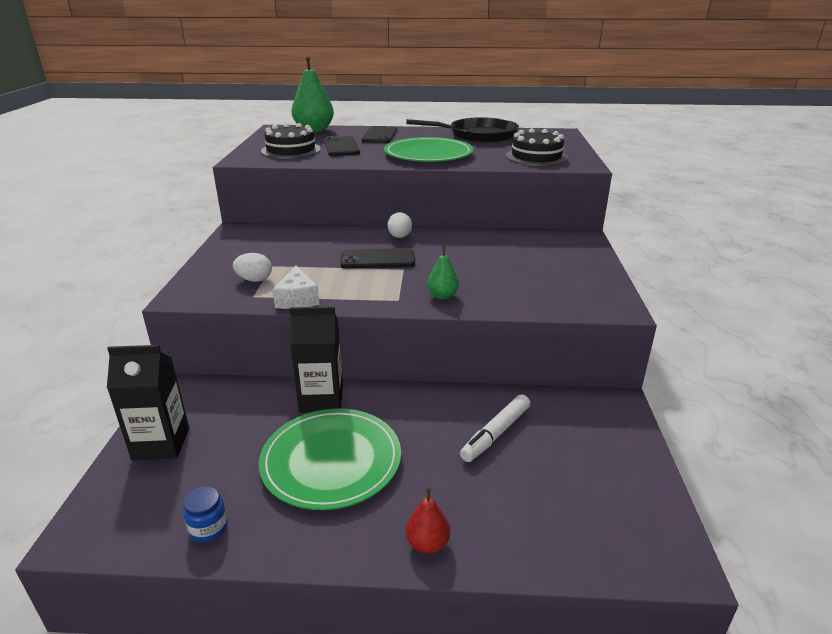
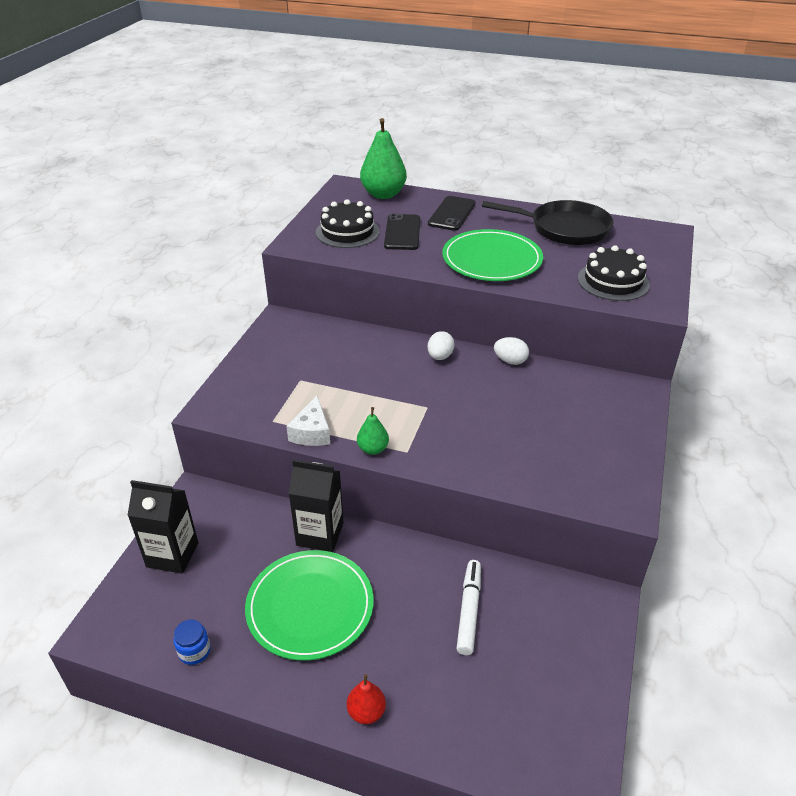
camera: 15 degrees right, 10 degrees up
white egg [233,253,272,282] -> white egg moved to [494,337,529,365]
black phone [340,248,415,269] -> none
green pear [427,247,459,299] -> green pear moved to [357,407,389,455]
white marker [460,394,530,462] -> white marker turned 135 degrees clockwise [456,560,481,655]

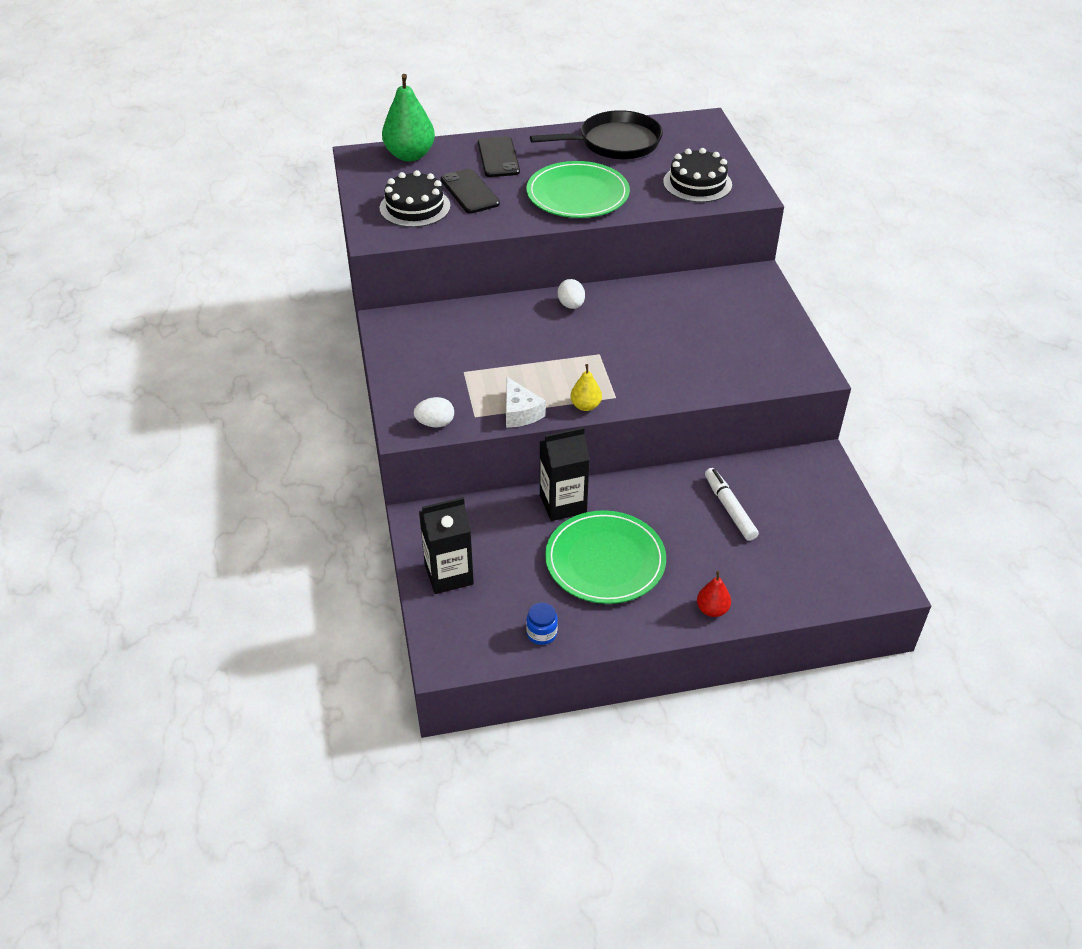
camera: 30 degrees left, 5 degrees up
green pear [357,407,389,455] -> yellow pear [570,364,602,411]
white egg [494,337,529,365] -> white egg moved to [414,397,454,427]

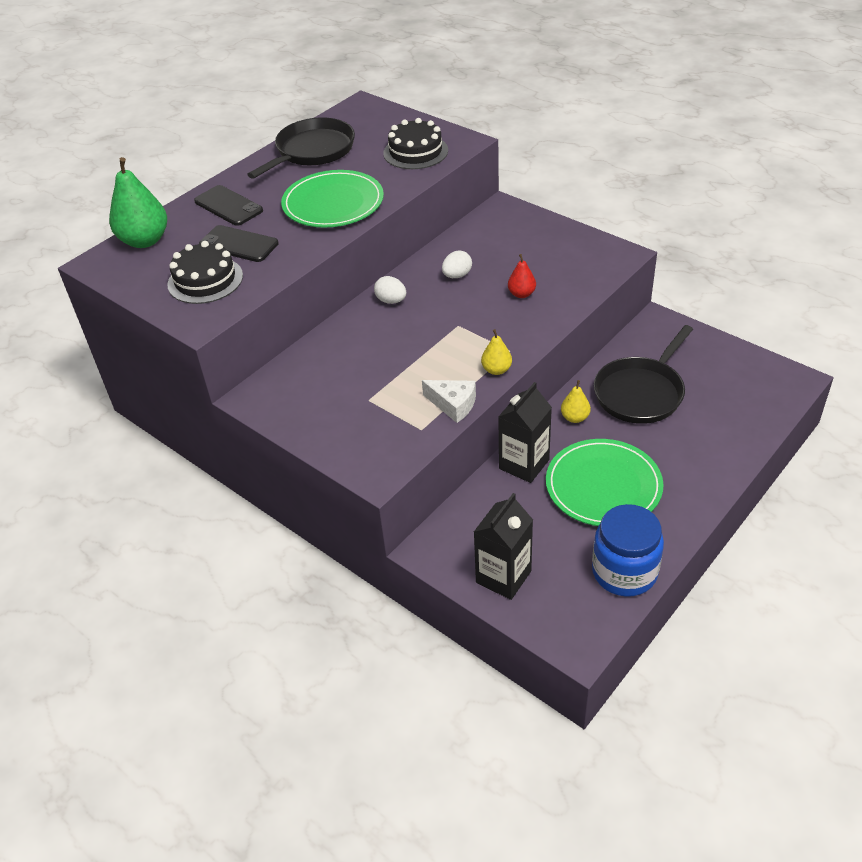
camera: 35 degrees left, 0 degrees up
white egg [414,397,454,427] -> white egg moved to [442,251,472,278]
blue jar [526,603,558,645] -> blue jar [592,504,664,597], size x2.18
red pear [697,571,731,617] -> red pear moved to [508,254,536,298]
white marker [705,468,759,541] -> black pan [594,325,693,424]
none -> yellow pear [561,380,591,423]

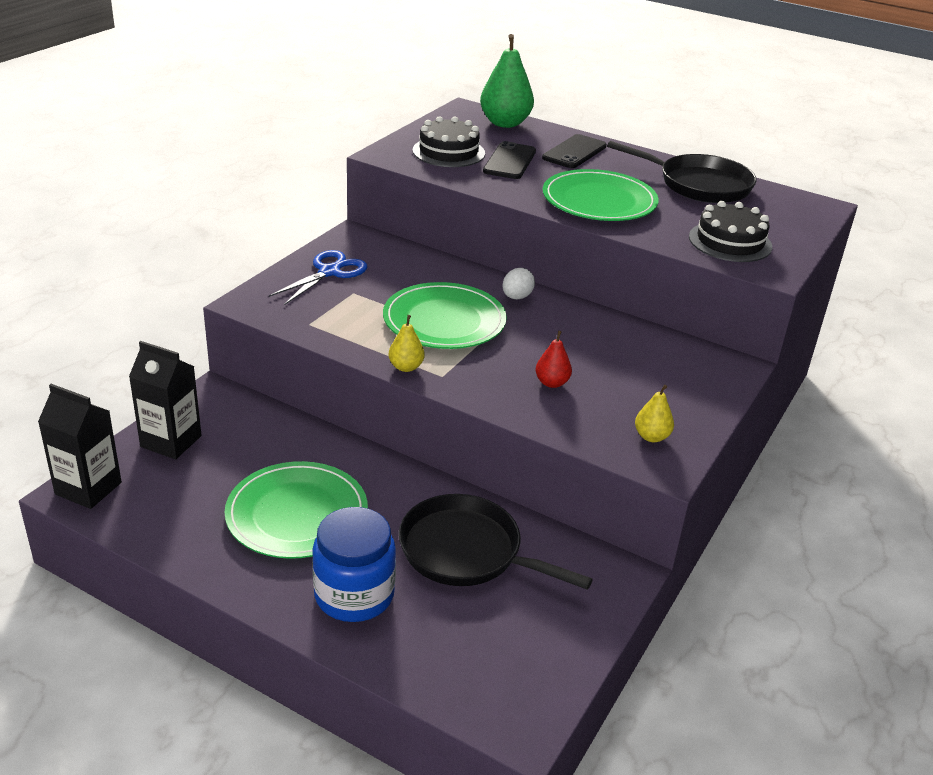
camera: 75 degrees right, 10 degrees down
white cheese [422,380,476,423] -> none
white egg [442,251,472,278] -> none
black carton [498,382,552,483] -> black carton moved to [38,384,122,509]
yellow pear [561,380,591,423] -> yellow pear moved to [635,385,674,442]
blue jar [592,504,664,597] -> blue jar moved to [312,507,396,622]
none -> blue scissors [269,250,367,305]
none -> green plate [383,282,507,349]

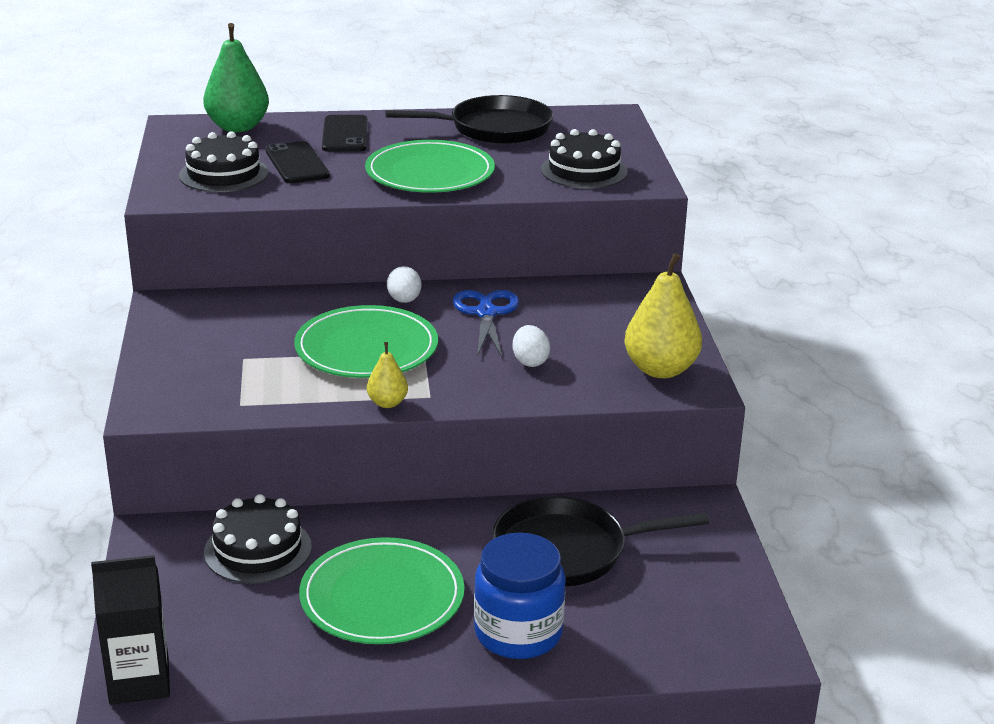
camera: 35 degrees left, 5 degrees down
black carton [129,341,202,459] -> none
blue scissors [269,250,367,305] -> blue scissors moved to [453,290,519,357]
red pear [536,331,572,388] -> white egg [513,325,550,367]
yellow pear [635,385,674,442] -> yellow pear [624,253,702,378], size x1.94
none -> black cake [204,494,312,584]

